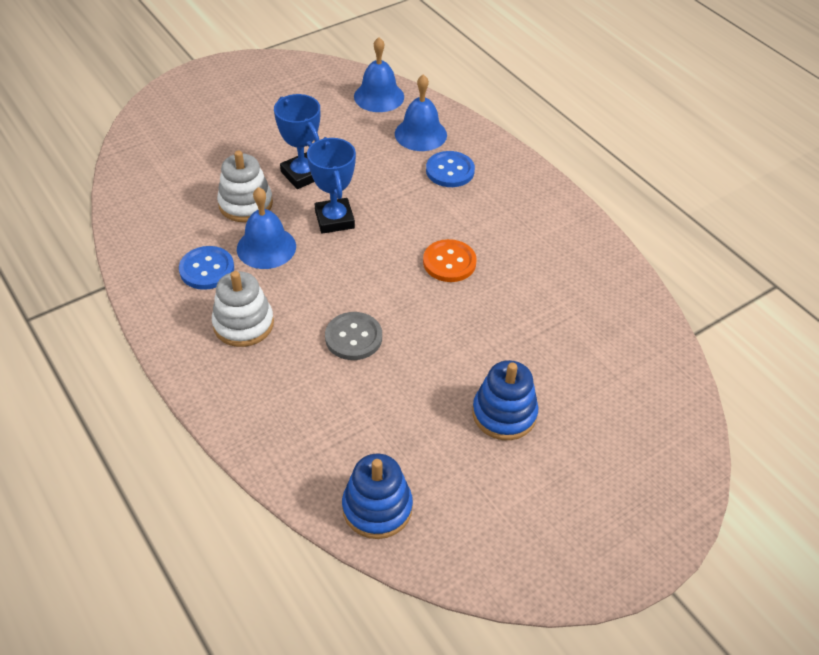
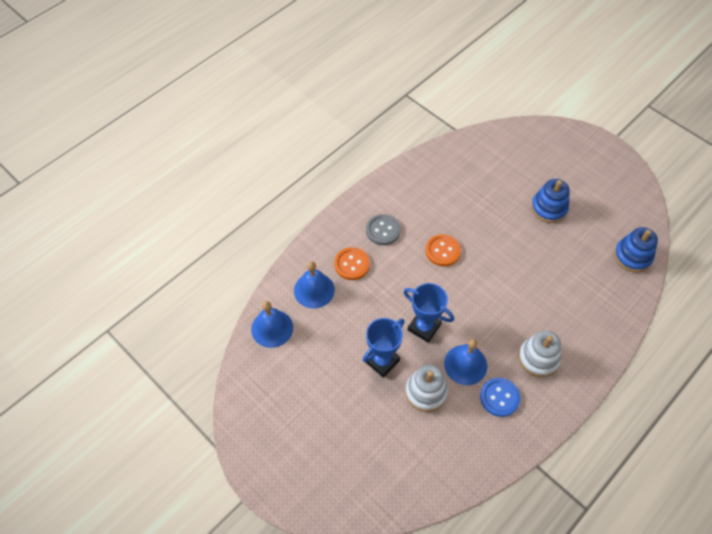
camera: 100 degrees left, 10 degrees up
blue trophy [307,137,356,234] -> blue trophy turned 60 degrees clockwise [403,283,454,343]
grey button [325,312,382,360] -> grey button moved to [366,214,401,245]
blue button [426,151,475,187] -> orange button [334,247,370,280]

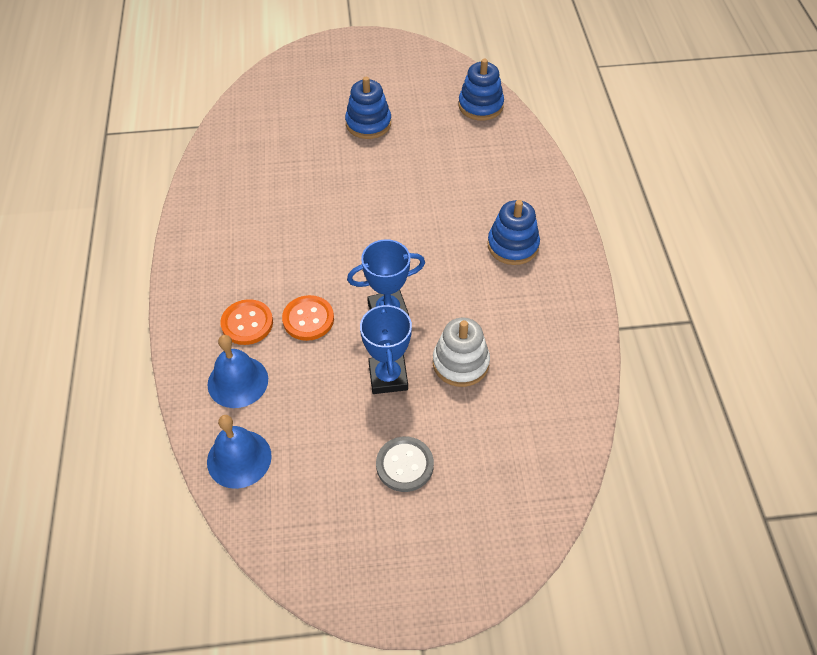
camera: 50 degrees left, 5 degrees down
grey button [366,214,401,245] -> grey button moved to [376,437,434,492]
orange button [426,234,461,266] -> orange button moved to [282,295,334,341]
blue bell [444,339,487,385] -> none
blue button [480,378,520,417] -> none
white stacking toy [518,331,561,377] -> blue stacking toy [487,200,540,265]

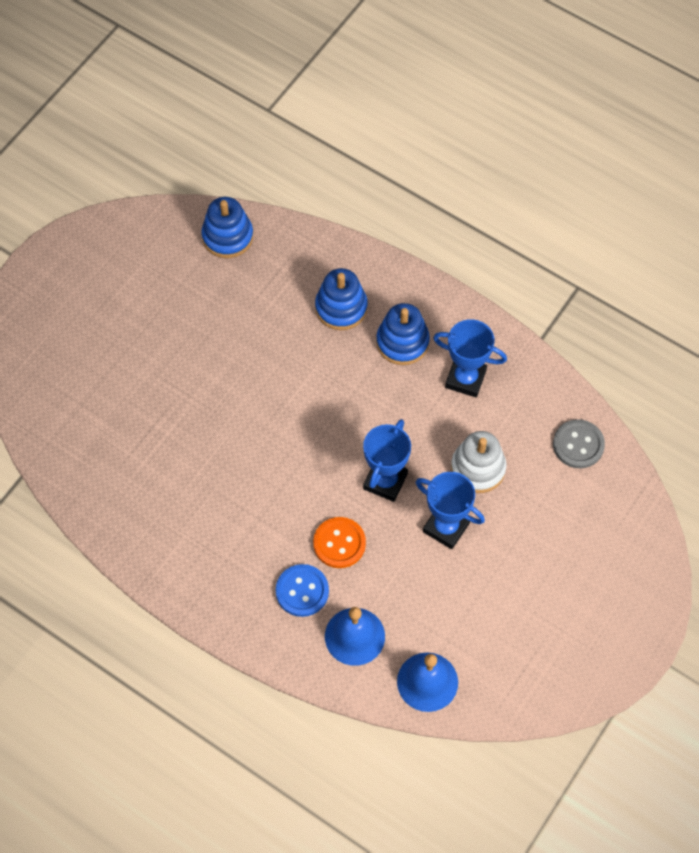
camera: 50 degrees left, 10 degrees up
orange button [220,299,273,345] -> blue button [276,564,329,617]
blue stacking toy [345,77,391,139] -> blue stacking toy moved to [315,268,368,330]
grey button [376,437,434,492] -> grey button moved to [553,419,605,468]
none -> blue trophy [433,319,507,397]

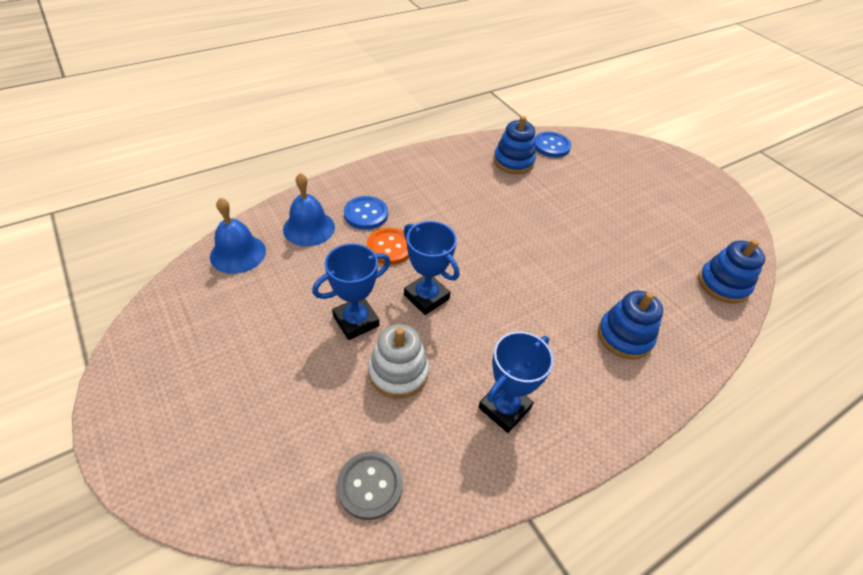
camera: 110 degrees right, 15 degrees down
blue stacking toy [376,303,430,365] -> blue stacking toy moved to [494,116,536,174]
none -> blue button [535,132,571,157]

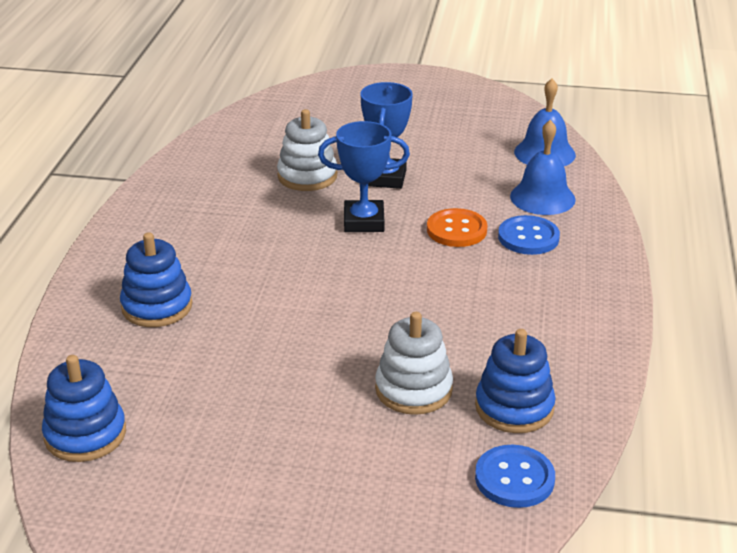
camera: 135 degrees right, 15 degrees down
grey button [337,451,403,520] -> none
blue trophy [478,332,554,433] -> none
none -> white stacking toy [375,312,453,415]

